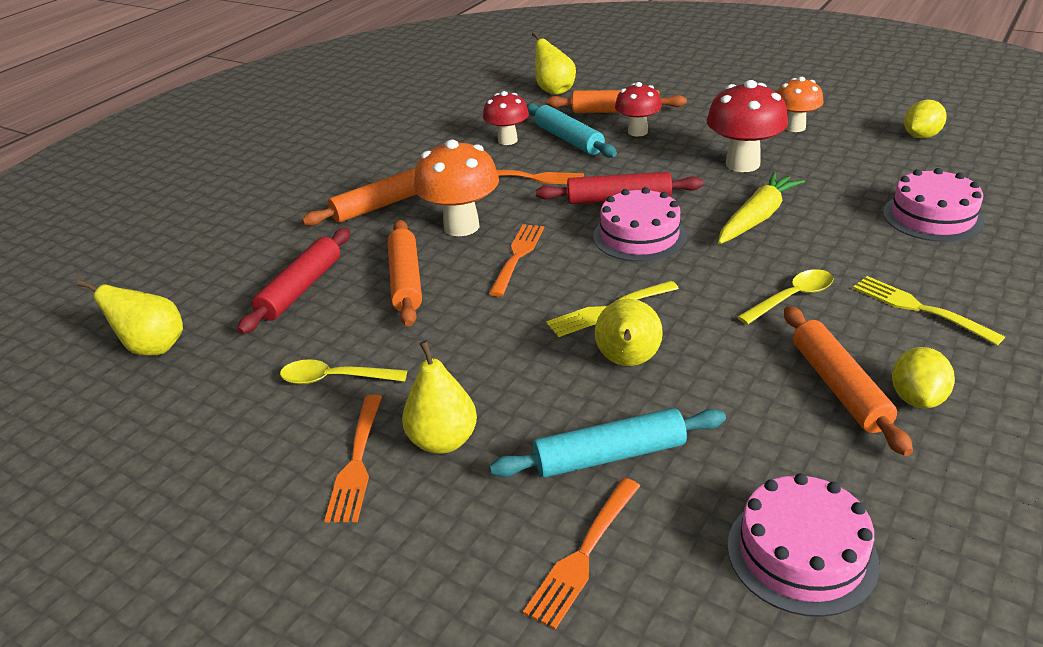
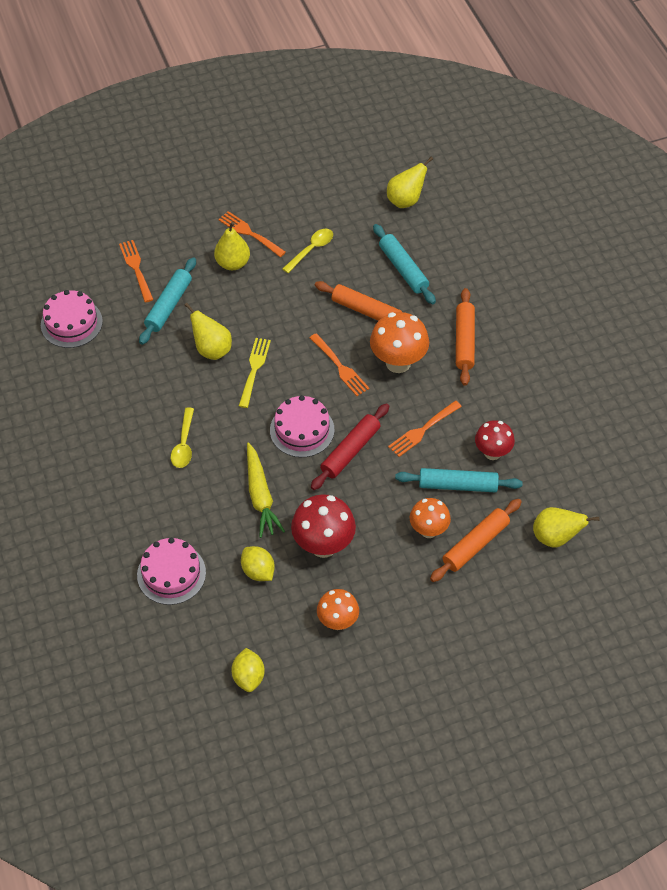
camera: 125 degrees right, 20 degrees up
red rolling pin [237,228,350,334] -> turquoise rolling pin [373,224,436,304]
red mushroom [615,82,662,136] -> orange mushroom [410,498,451,538]
orange rolling pin [784,306,913,456] -> none
yellow fork [853,276,1005,345] -> none
yellow lemon [892,347,955,408] -> yellow lemon moved to [241,546,275,581]

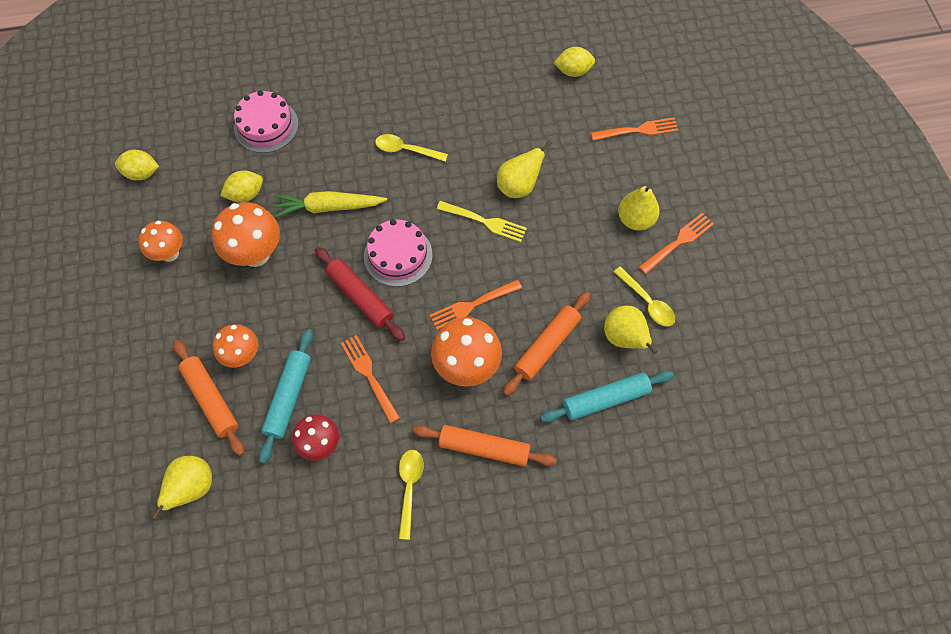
camera: 100 degrees right, 10 degrees up
pink cake [41,290,103,348] -> yellow lemon [554,47,595,77]
turquoise rolling pin [139,257,196,345] -> none
red mushroom [291,494,356,558] -> orange mushroom [212,202,280,267]
yellow pear [387,157,433,208] -> yellow pear moved to [604,305,658,354]
none -> yellow spoon [399,450,424,540]

